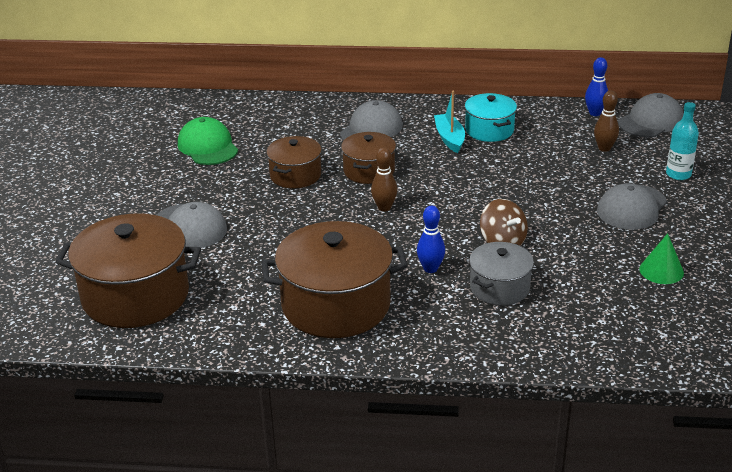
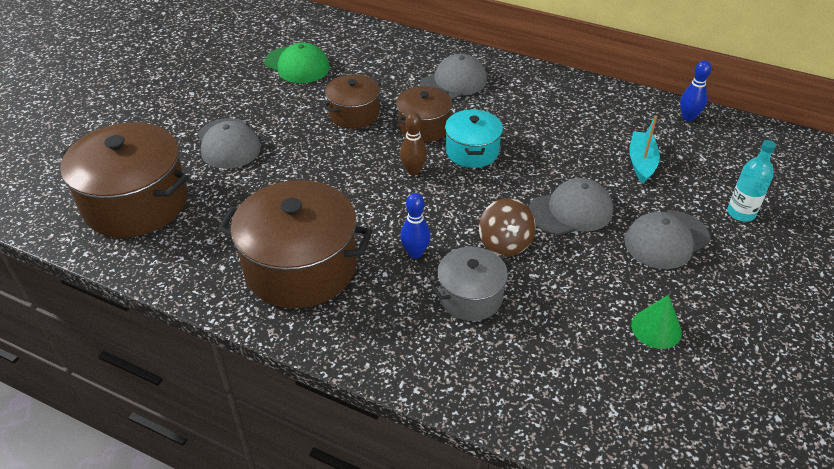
camera: 20 degrees right, 10 degrees up
green cap [178,117,238,165] -> green cap turned 135 degrees clockwise [264,42,330,83]
turquoise boat [434,91,465,153] -> turquoise boat moved to [629,115,660,183]
turquoise pot [465,93,517,142] -> turquoise pot moved to [445,109,503,168]
brown bowling pin [594,91,619,152] -> none
grey cap [618,93,684,138] -> grey cap moved to [528,178,613,235]

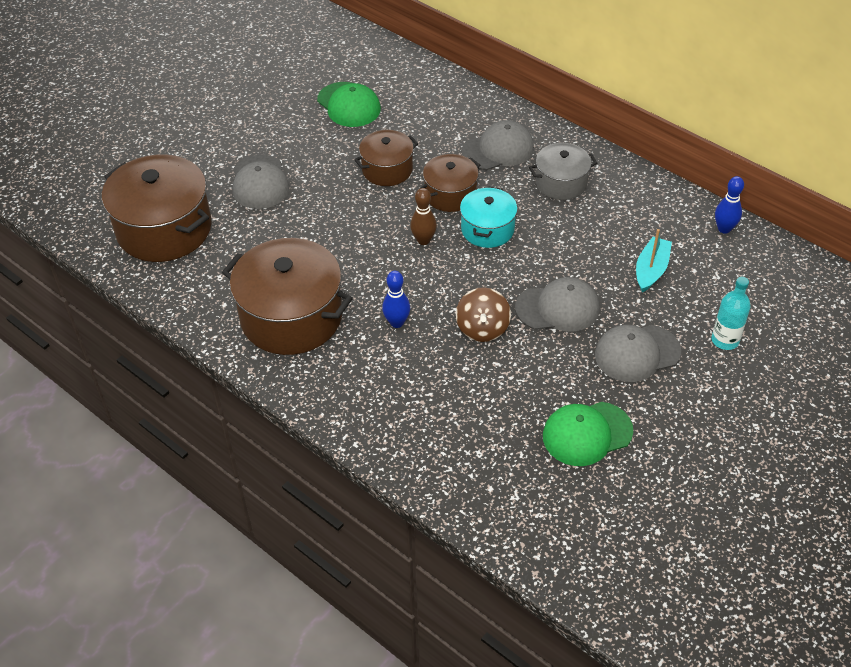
camera: 15 degrees right, 5 degrees up
grey pot [431,247,513,321] -> grey pot moved to [529,143,597,200]
green cone [631,295,682,349] -> green cap [543,402,633,466]

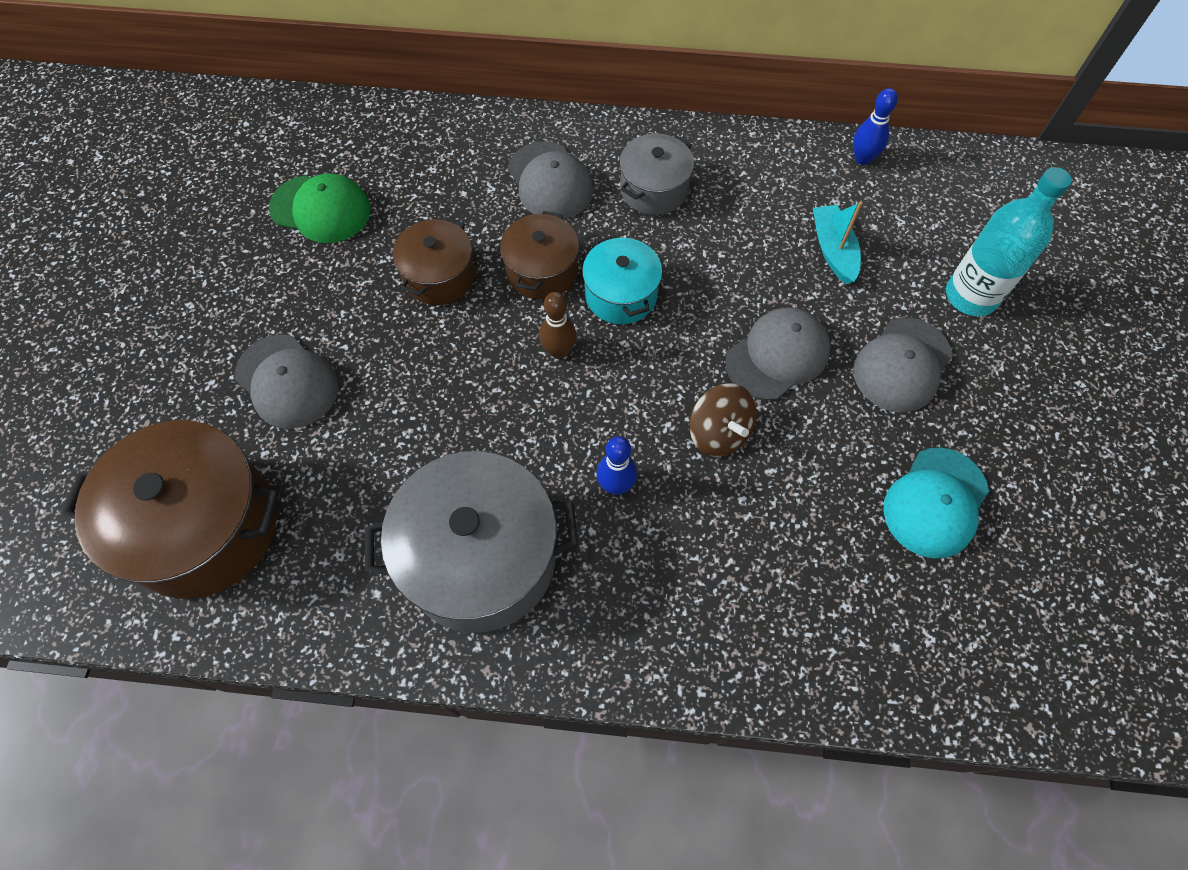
camera: 35 degrees left, 15 degrees up
brown pot [222,238,353,355] -> grey pot [365,451,578,633]
grey cap [462,120,534,170] -> grey cap turned 120 degrees clockwise [508,141,593,219]
green cap [543,402,633,466] -> turquoise cap [883,447,989,559]
turquoise bottle [711,277,751,350] -> turquoise bottle [946,167,1072,316], size x1.53

